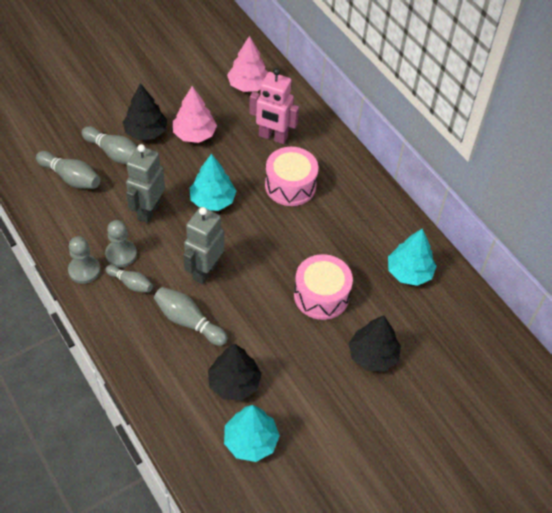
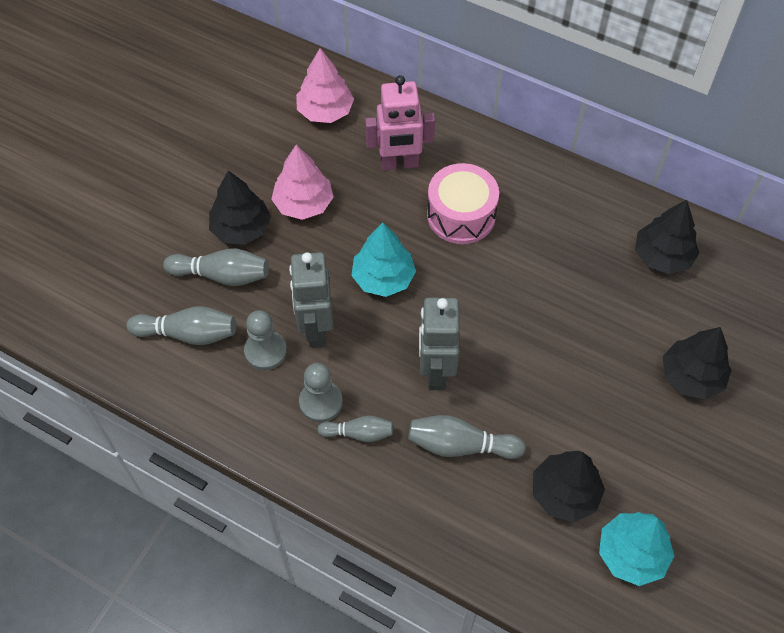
camera: 25 degrees left, 5 degrees up
grey pawn [68,236,100,284] -> grey pawn moved to [244,310,287,370]
pink drum [294,254,353,320] -> none
turquoise tree [388,229,437,286] -> black tree [635,200,699,274]

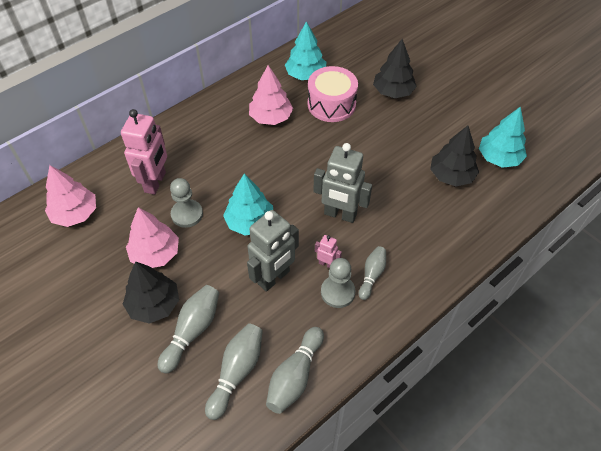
camera: 70 degrees left, 5 degrees down
grey pawn [244,310,287,370] -> grey pawn moved to [170,178,203,228]
grey robot [289,252,333,348] -> grey robot turned 60 degrees counterclockwise [247,210,299,292]
grey bowling pin [408,415,526,459] -> grey bowling pin moved to [266,327,324,414]
pink drum [427,163,499,244] -> pink drum moved to [308,66,358,122]
black tree [635,200,699,274] -> turquoise tree [285,21,326,80]
none -> pink tree [249,65,293,125]
none -> pink robot [315,235,342,268]

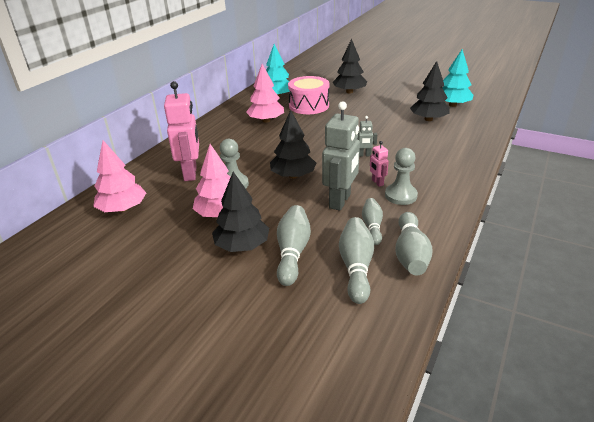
camera: 20 degrees left, 20 degrees down
turquoise tree [223,174,273,236] -> black tree [270,110,316,179]
grey robot [313,143,372,223] -> grey robot [357,116,377,157], size x0.47
pink robot [315,235,342,268] -> pink robot turned 120 degrees counterclockwise [370,141,389,187]
grey bowling pin [359,246,386,300] -> grey bowling pin moved to [362,198,383,245]

